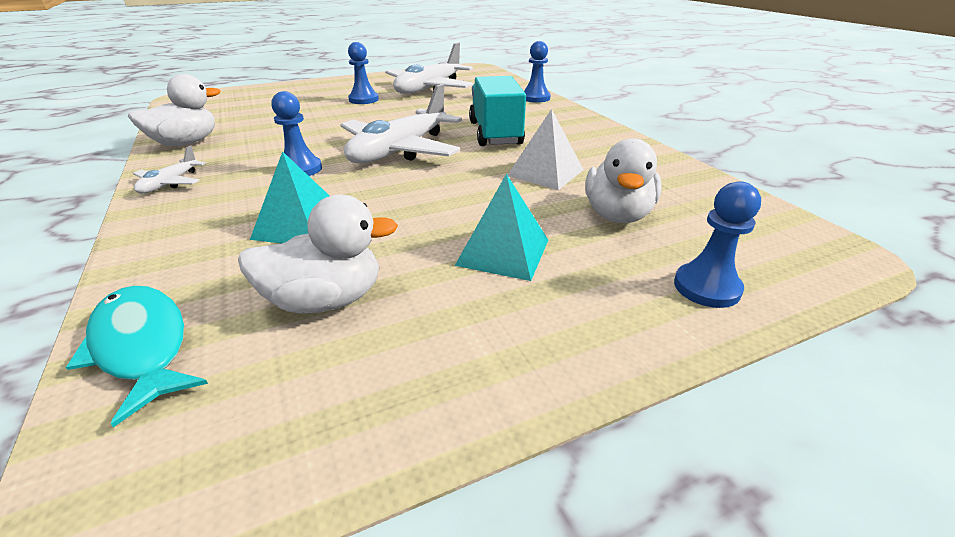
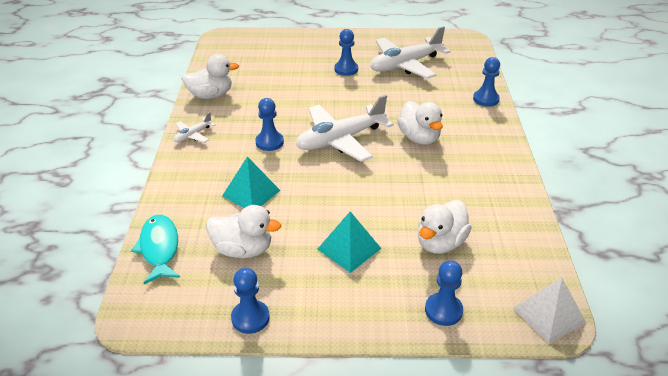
camera: 25 degrees right, 5 degrees up
turquoise truck [469,76,526,146] -> white duck [398,101,443,145]
white pyramid [508,109,584,190] -> white pyramid moved to [513,278,586,344]
none -> blue pawn [231,268,270,334]

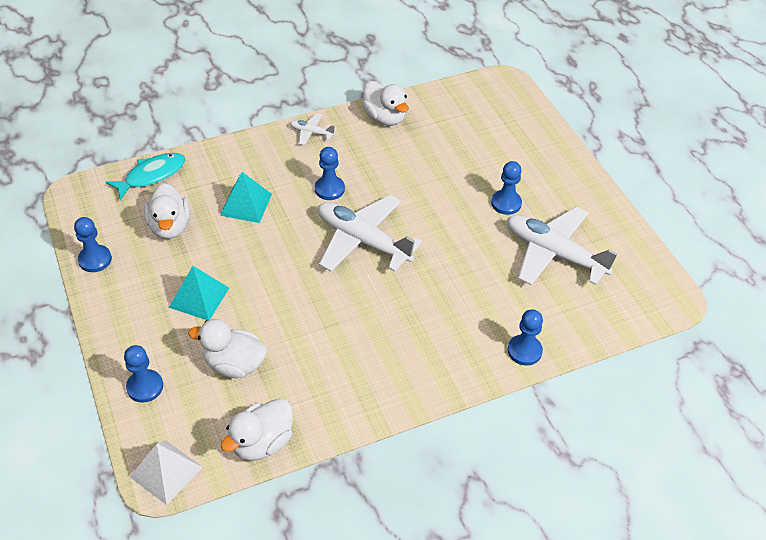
camera: 65 degrees right, 10 degrees up
white duck [398,101,443,145] -> white duck moved to [221,398,293,461]

